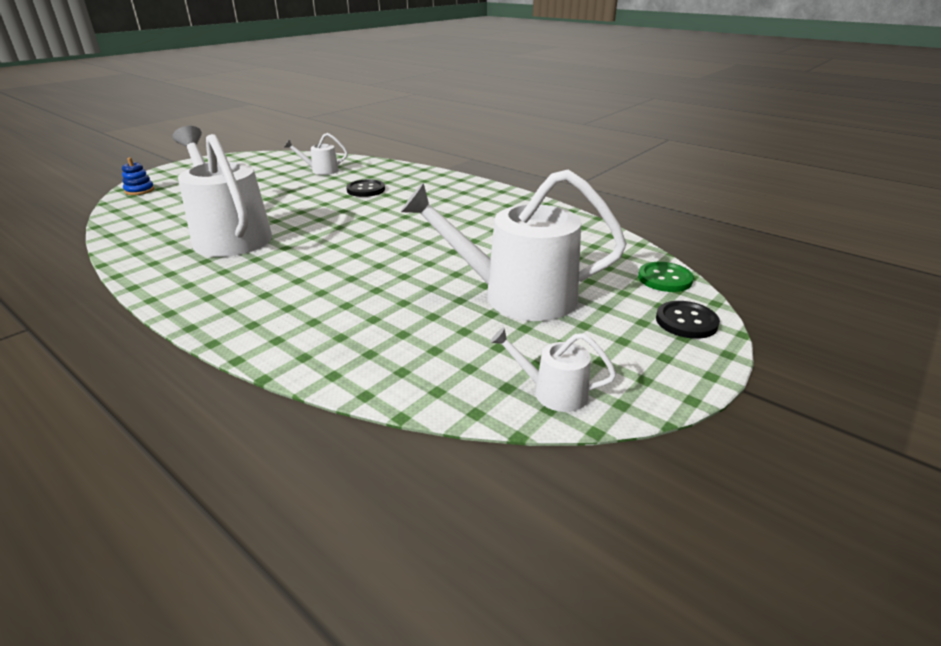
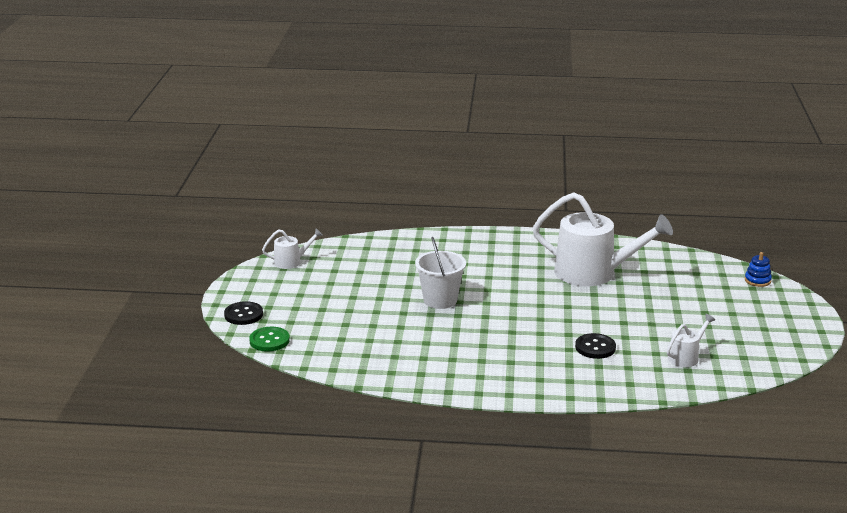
camera: 145 degrees right, 5 degrees down
white watering can [401,170,627,321] -> none
none -> white bucket [415,237,466,309]

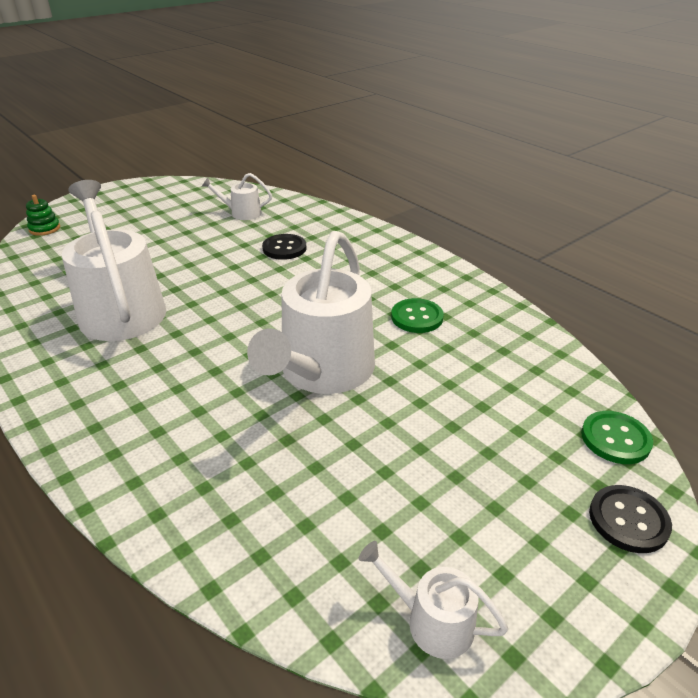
camera: 135 degrees left, 10 degrees up
white bucket [415,237,466,309] -> white watering can [247,231,375,394]
blue stacking toy [745,252,772,287] -> green stacking toy [26,195,60,236]
none -> green button [391,298,444,333]

